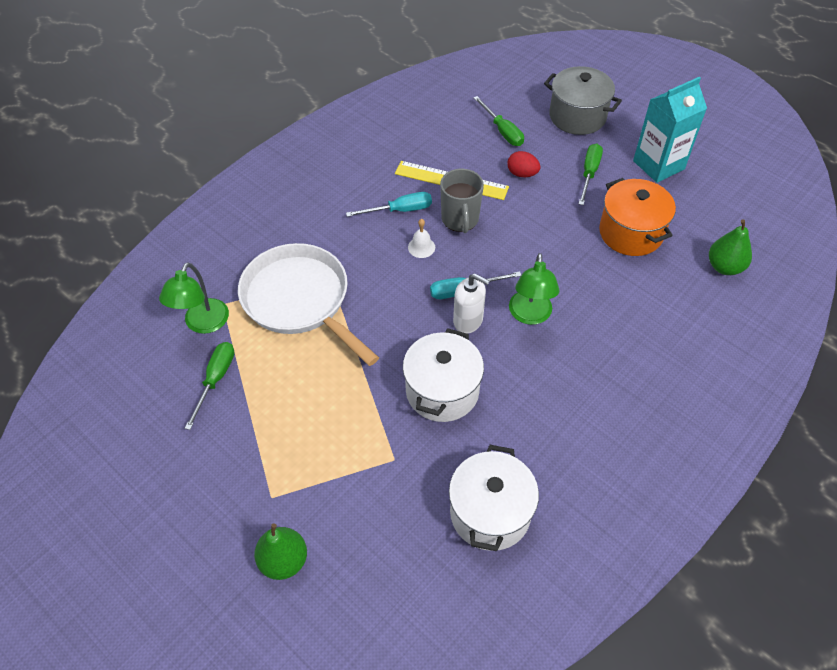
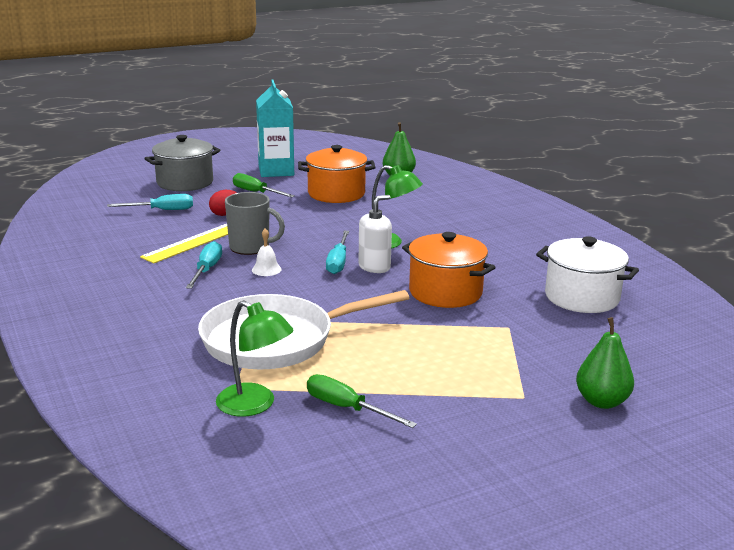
camera: 70 degrees left, 30 degrees down
white pot [403,328,484,422] -> orange pot [402,232,496,308]
green screwdriver [474,96,524,146] -> turquoise screwdriver [107,194,193,210]

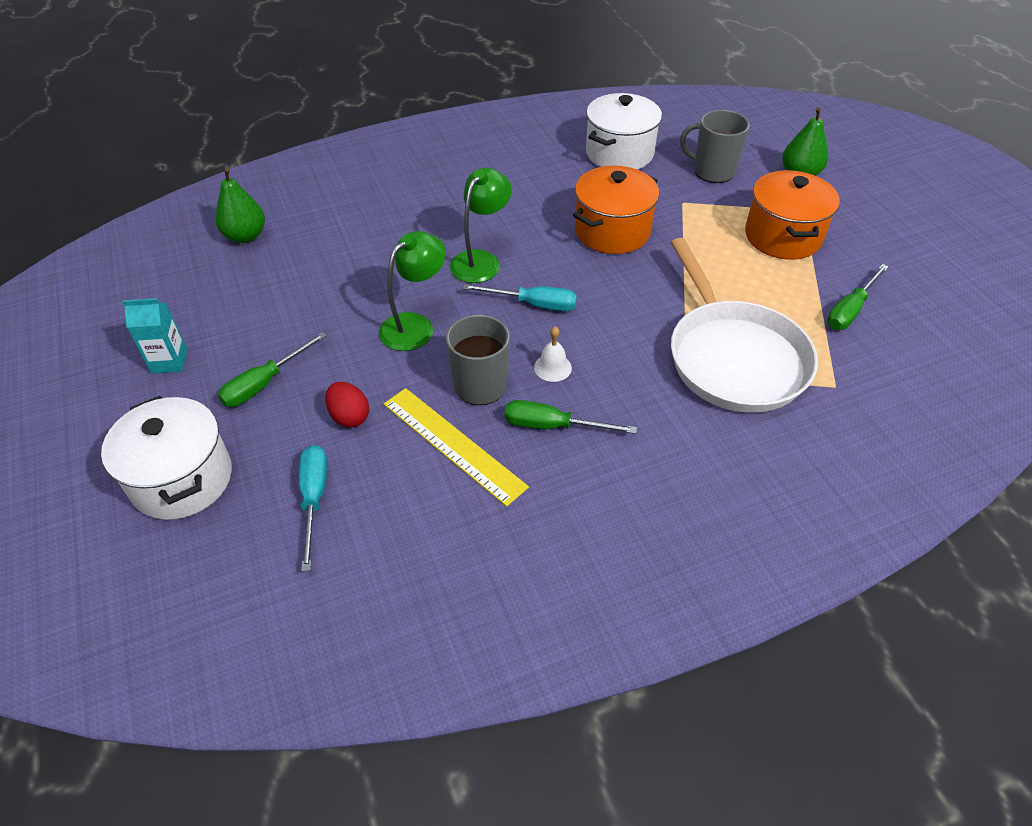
camera: 85 degrees left, 25 degrees up
grey pot [144,135,220,191] -> white pot [101,396,232,520]
turquoise screwdriver [186,241,222,289] -> green screwdriver [505,400,637,434]
green lamp [216,300,294,416] -> green lamp moved to [379,231,446,351]
turquoise carton [256,79,294,177] -> turquoise carton [123,298,187,374], size x0.57
orange pot [298,145,376,203] -> orange pot moved to [745,170,840,260]
white soap dispenser [359,195,392,273] -> none
none -> grey mug [680,110,750,183]

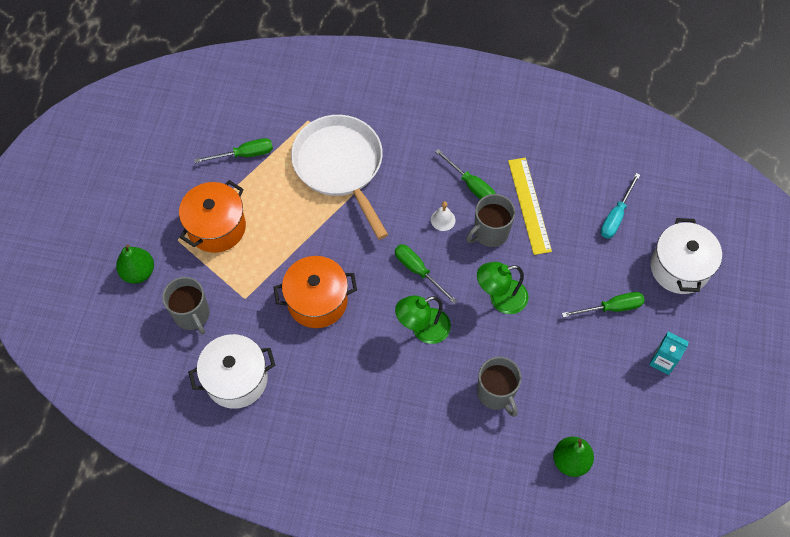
camera: 145 degrees left, 15 degrees up
red egg [325,382,369,427] -> none
turquoise screwdriver [463,284,577,311] -> green screwdriver [395,244,457,304]
white pan [670,238,818,413] -> white pan turned 45 degrees counterclockwise [291,115,388,240]
none -> grey mug [477,357,521,417]

